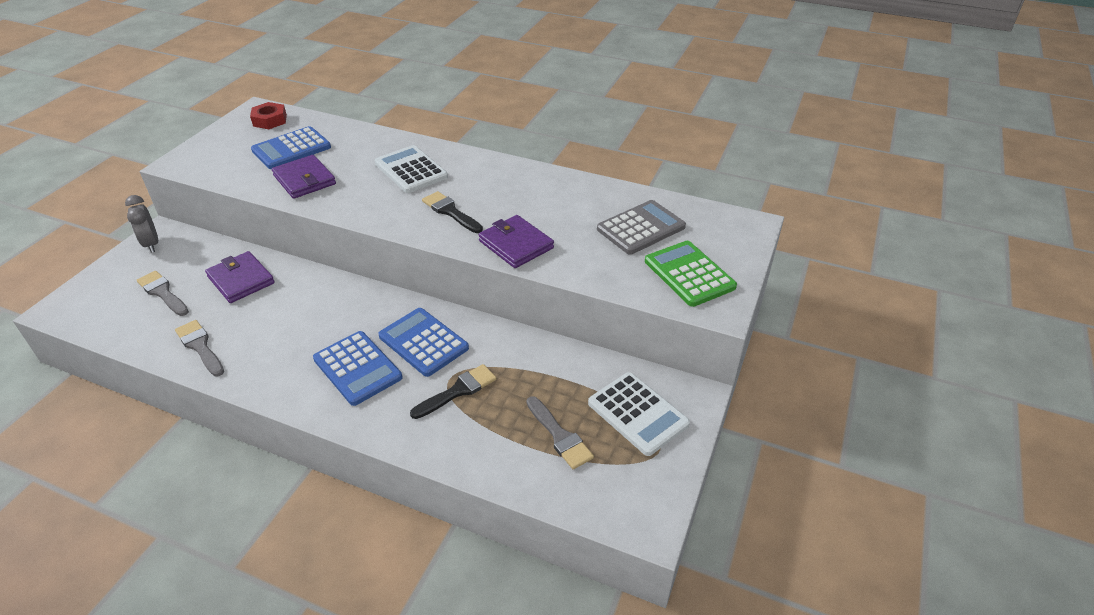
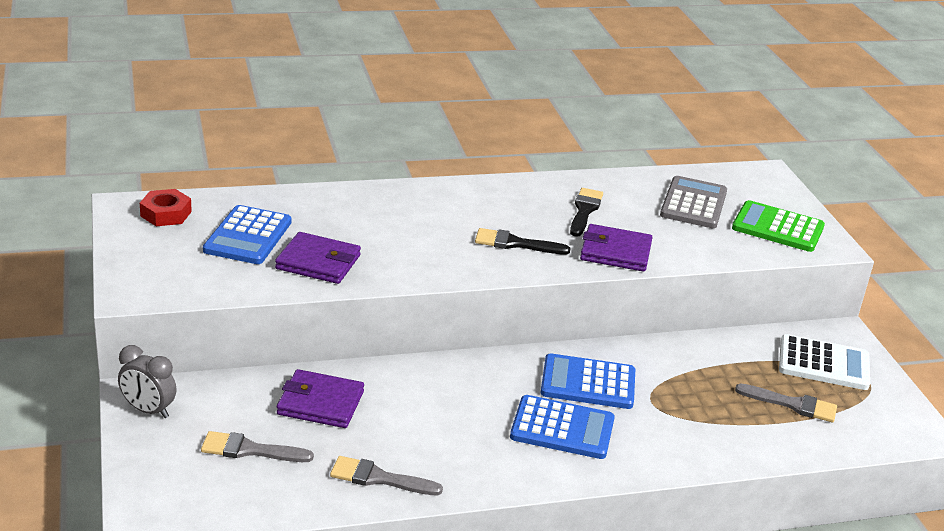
camera: 40 degrees left, 10 degrees down
white calculator [375,145,448,193] -> none
black brush [410,364,496,419] -> black brush moved to [570,188,603,237]

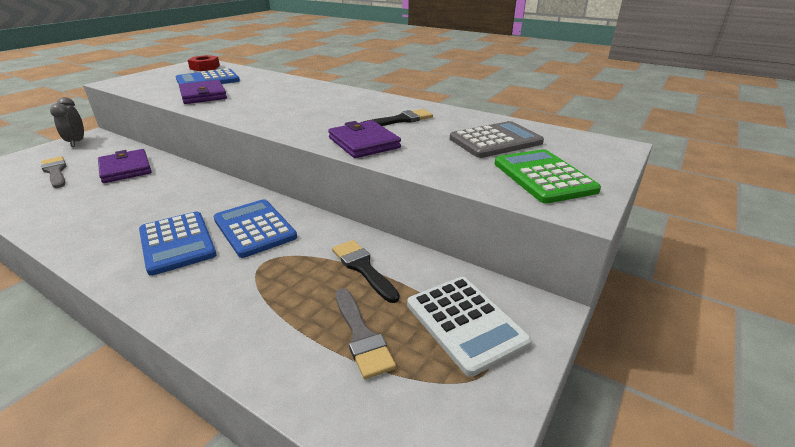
camera: 50 degrees right, 0 degrees up
grey brush [330,456,443,496] -> none
black brush [475,228,571,255] -> black brush moved to [332,240,400,303]

